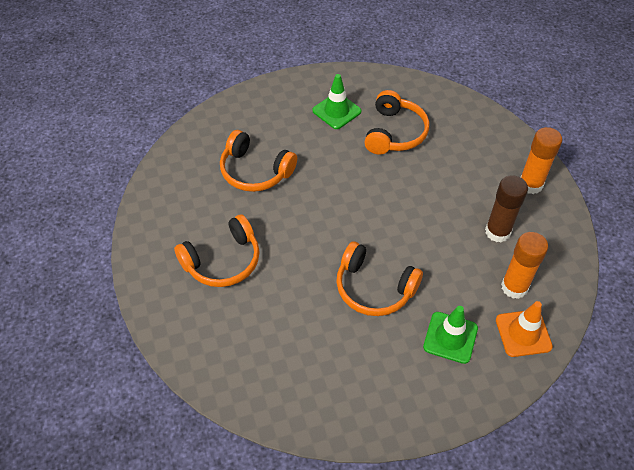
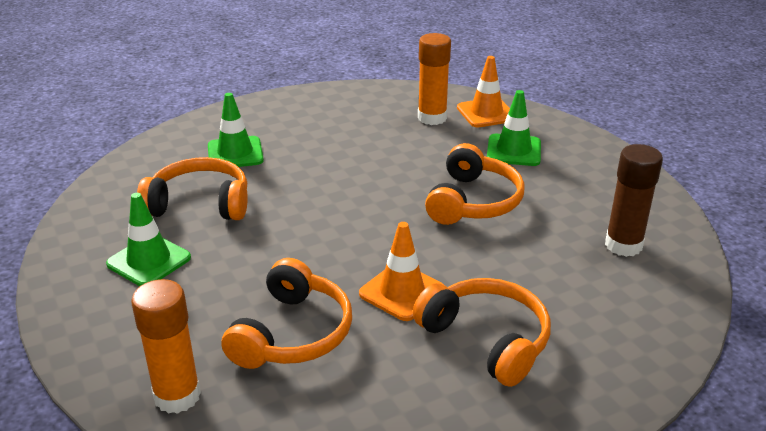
camera: 100 degrees left, 20 degrees down
brown glue stick [485,175,528,243] -> brown glue stick moved to [605,144,663,257]
orange glue stick [520,127,562,194] -> orange glue stick moved to [131,279,201,414]
none -> green traffic cone [208,93,264,167]
none -> orange traffic cone [359,222,444,321]

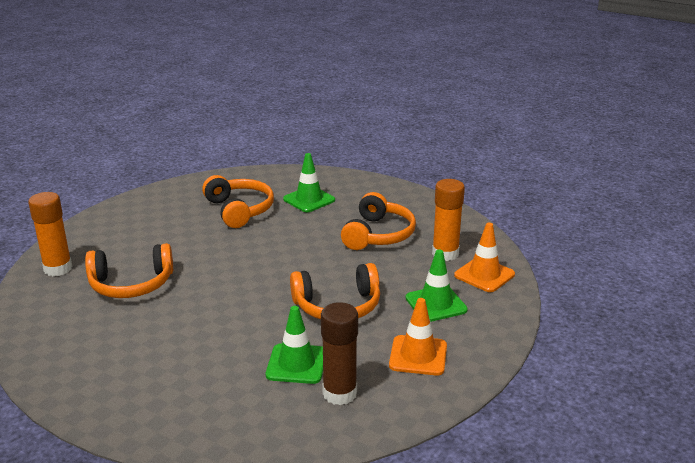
camera: 60 degrees right, 5 degrees down
green traffic cone [106,193,191,286] -> green traffic cone moved to [266,306,323,384]
orange traffic cone [359,222,444,321] -> orange traffic cone moved to [389,298,447,375]
orange headphones [413,278,551,387] -> orange headphones moved to [341,192,416,250]

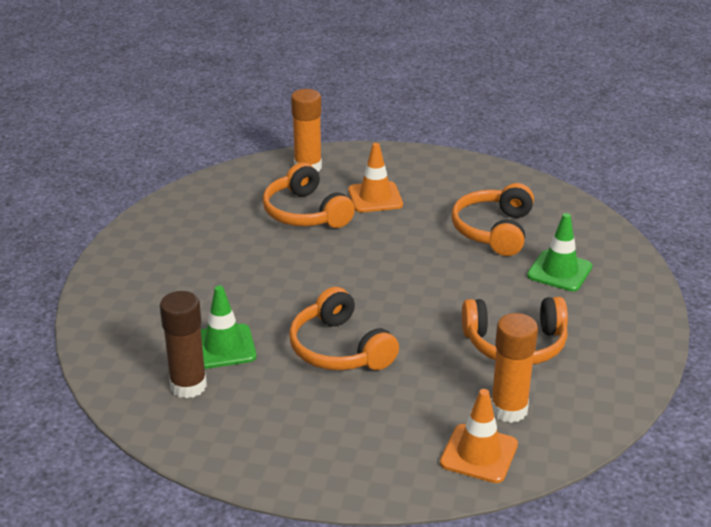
camera: 70 degrees right, 5 degrees up
orange headphones [202,175,274,228] -> orange headphones turned 150 degrees clockwise [452,183,534,256]
orange traffic cone [389,298,447,375] -> orange traffic cone moved to [348,143,403,212]
green traffic cone [406,250,468,322] -> none

